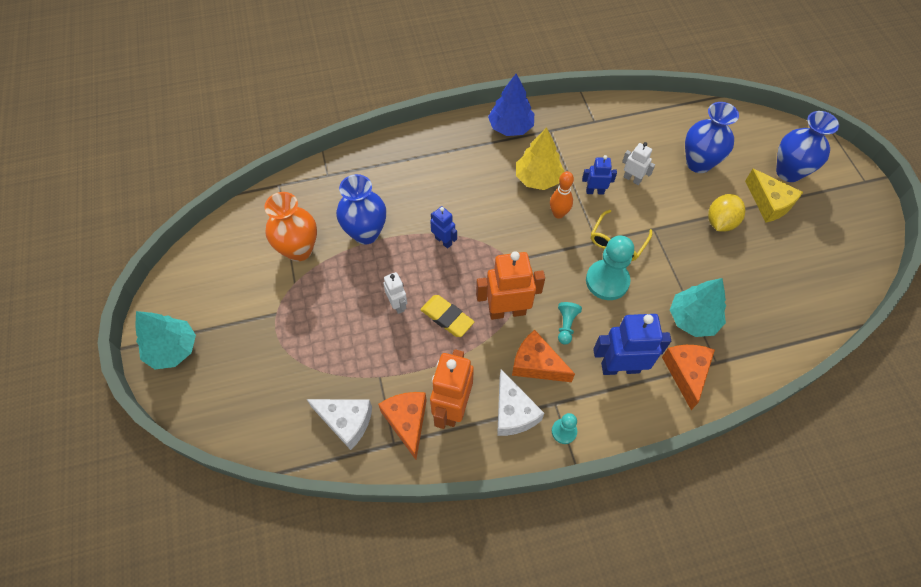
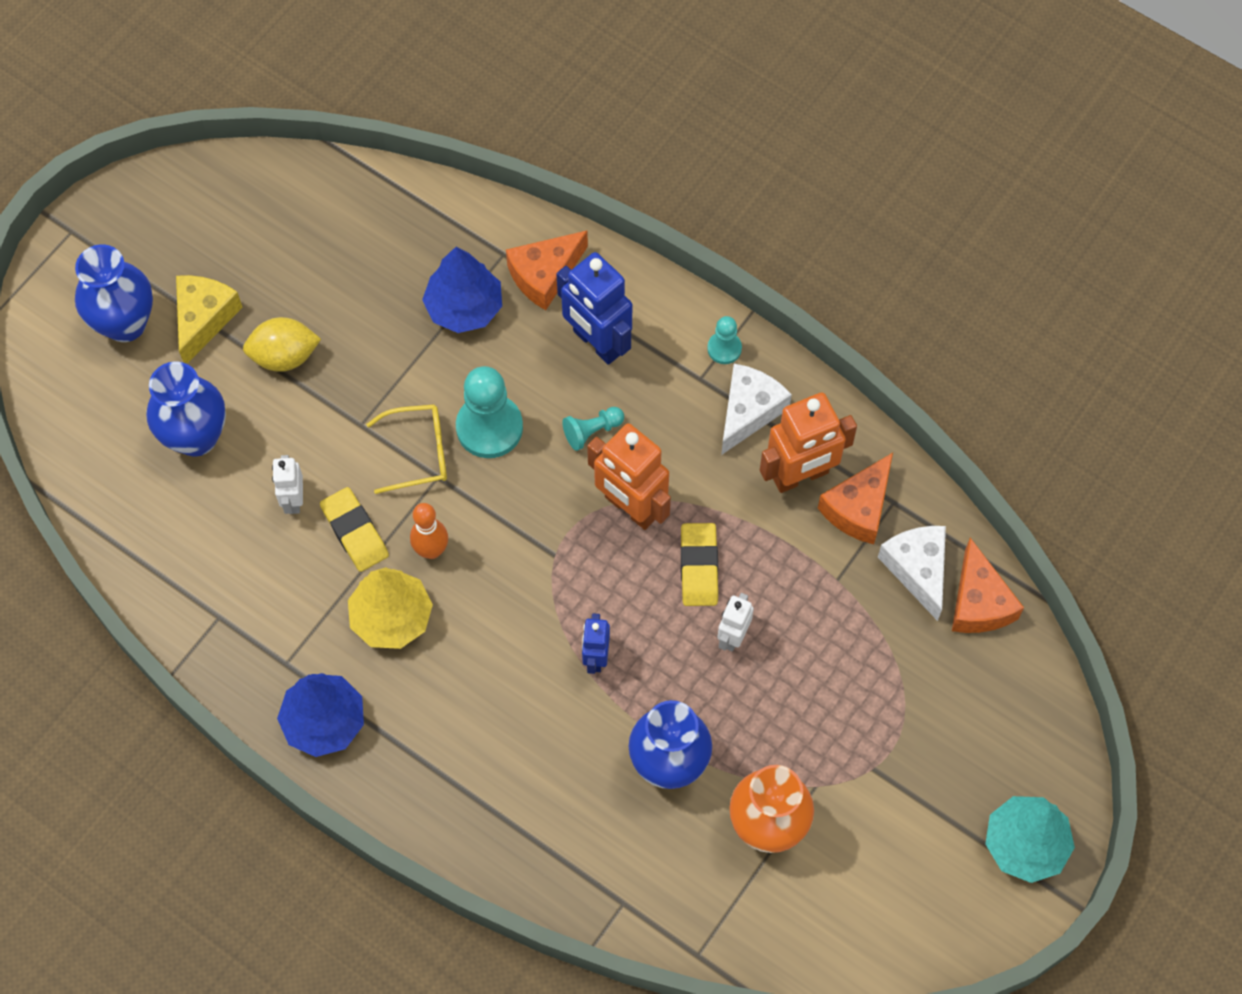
camera: 130 degrees left, 5 degrees up
orange cheese [512,330,575,382] -> orange cheese moved to [952,538,1024,633]
blue robot [582,155,617,194] -> yellow eraser [320,487,389,572]
turquoise tree [670,278,726,337] -> blue tree [422,247,502,333]

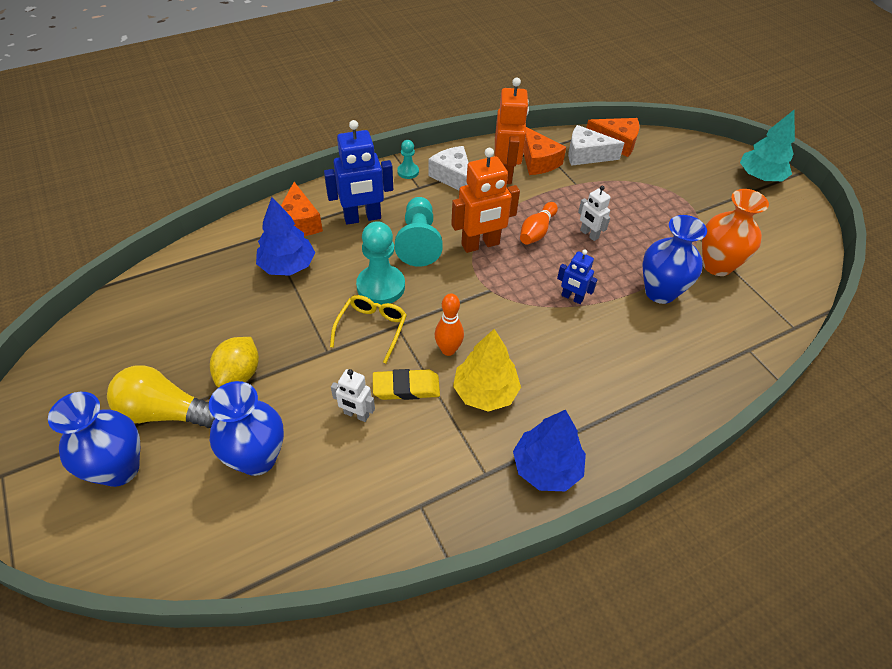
camera: 65 degrees left, 15 degrees down
yellow cheese [176,275,243,364] -> yellow light bulb [107,365,215,428]
turquoise pawn [562,407,624,451] -> turquoise pawn [395,197,443,266], size x1.92
yellow eraser [681,523,718,606] -> orange bowling pin [520,202,558,245]

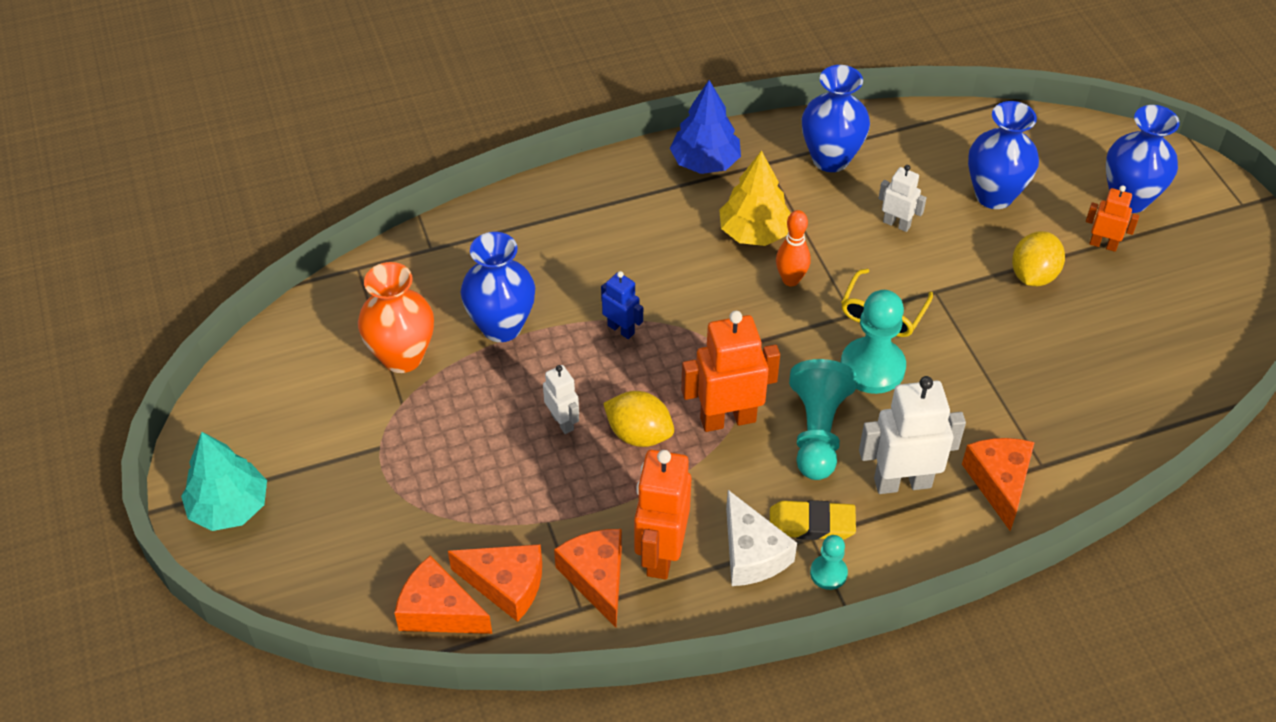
camera: 170 degrees left, 0 degrees up
yellow light bulb [107,365,215,428] -> orange robot [1086,186,1139,252]
blue tree [256,197,315,276] -> none
blue robot [324,120,393,225] -> white robot [859,376,966,494]
yellow eraser [373,369,440,400] -> yellow eraser moved to [770,500,856,540]
orange bowling pin [520,202,558,245] -> yellow lemon [603,391,674,447]
white cheese [568,125,624,166] -> orange cheese [448,544,542,622]
none -> blue vase [802,65,870,172]

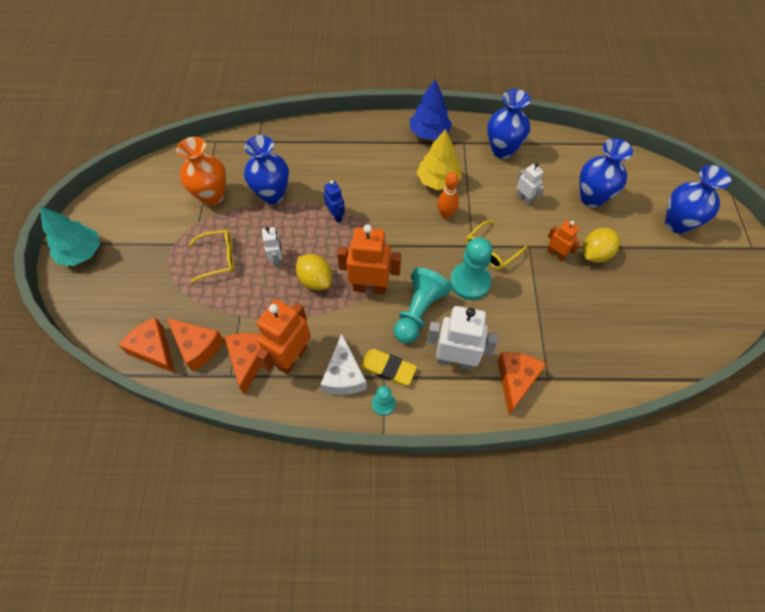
camera: 20 degrees right, 10 degrees up
orange robot [1086,186,1139,252] -> orange robot moved to [547,221,581,261]
none -> yellow glasses [188,230,235,282]

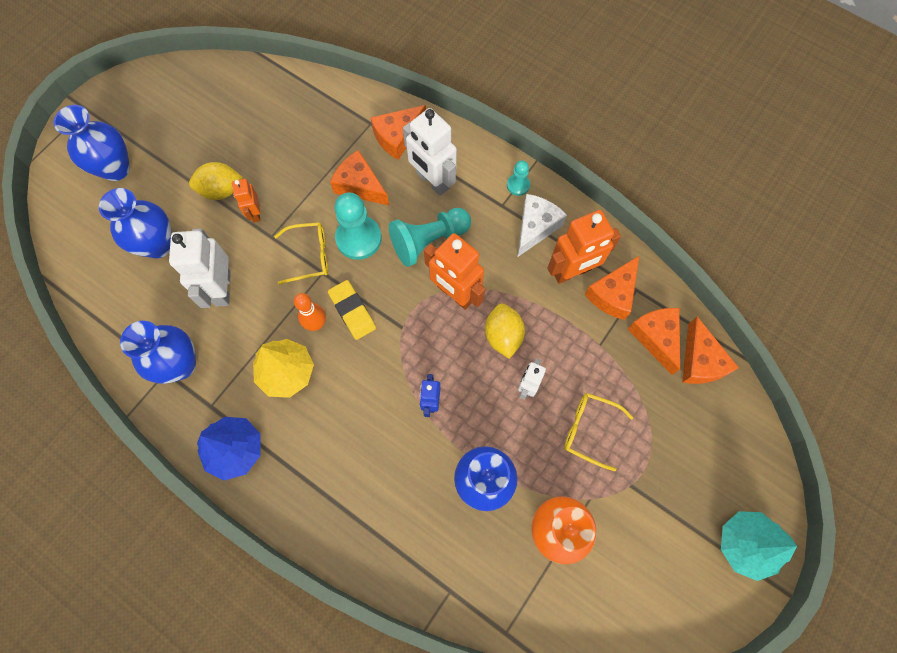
camera: 145 degrees left, 10 degrees up
yellow eraser [360,349,417,386] -> yellow eraser moved to [328,280,376,340]
white robot [517,163,544,205] -> white robot [169,229,231,308], size x1.84
none -> orange cheese [330,150,389,205]

